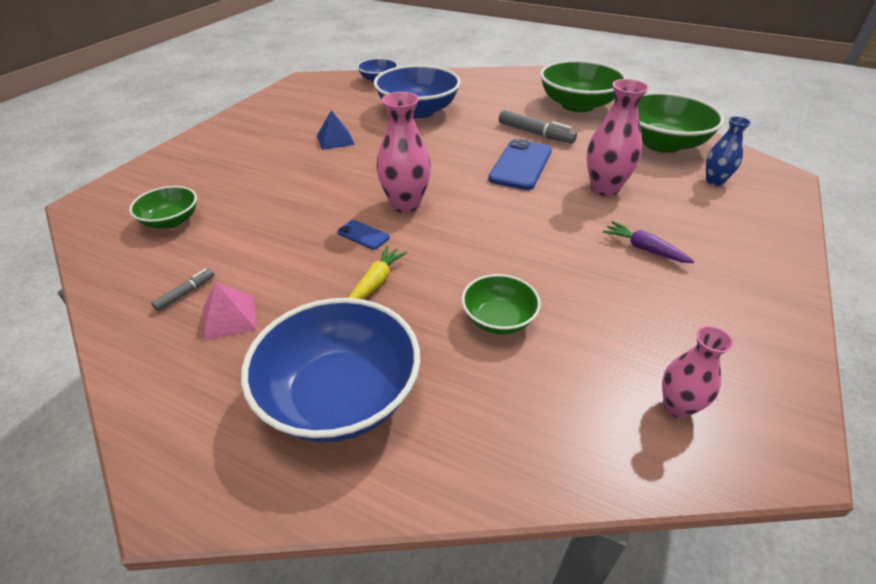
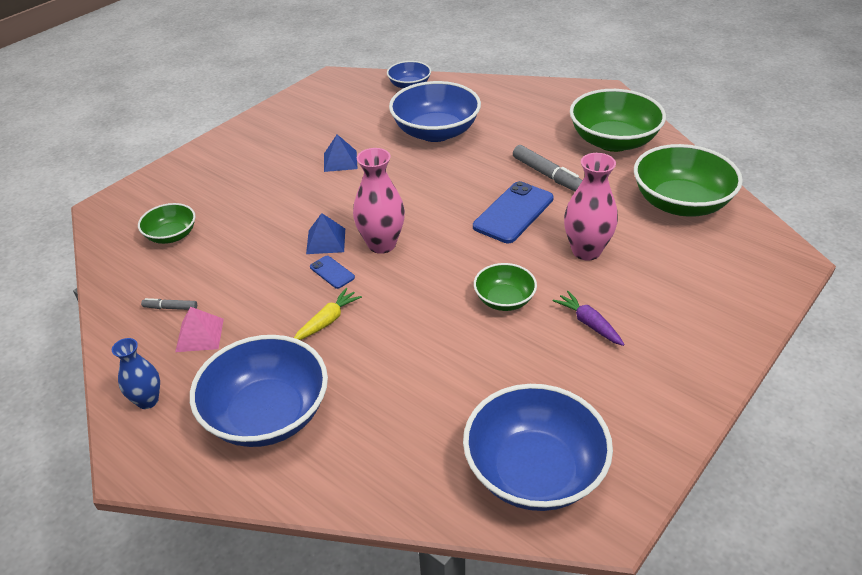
camera: 15 degrees right, 0 degrees up
grey marker [151,269,215,311] -> grey marker turned 135 degrees counterclockwise [141,298,197,310]
green bowl [462,274,541,334] -> green bowl moved to [474,263,537,311]
pink vase [662,326,734,418] -> blue bowl [463,384,613,511]
blue vase [706,116,751,186] -> blue vase moved to [112,338,160,409]
none -> blue pyramid [306,213,345,254]

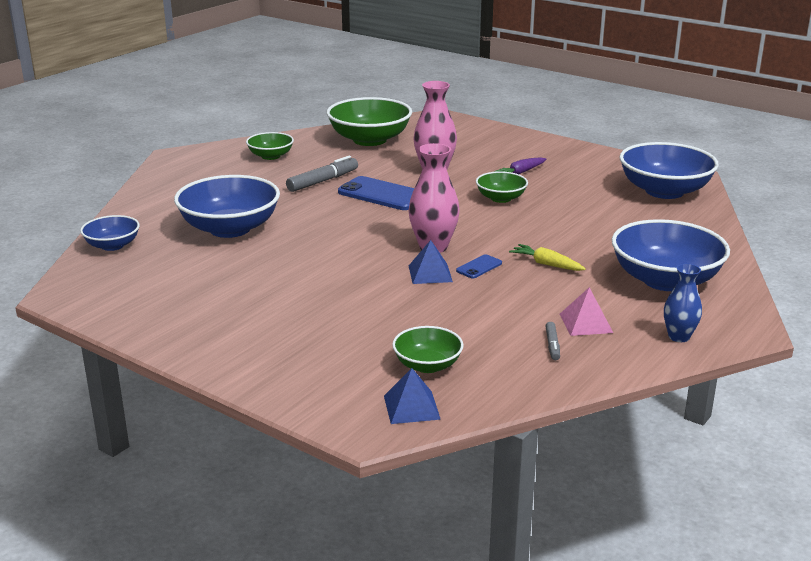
camera: 95 degrees left, 15 degrees down
blue pyramid [324,134,358,172] -> blue pyramid moved to [384,368,441,424]
green bowl [570,89,666,152] -> green bowl [246,132,294,160], size x0.54

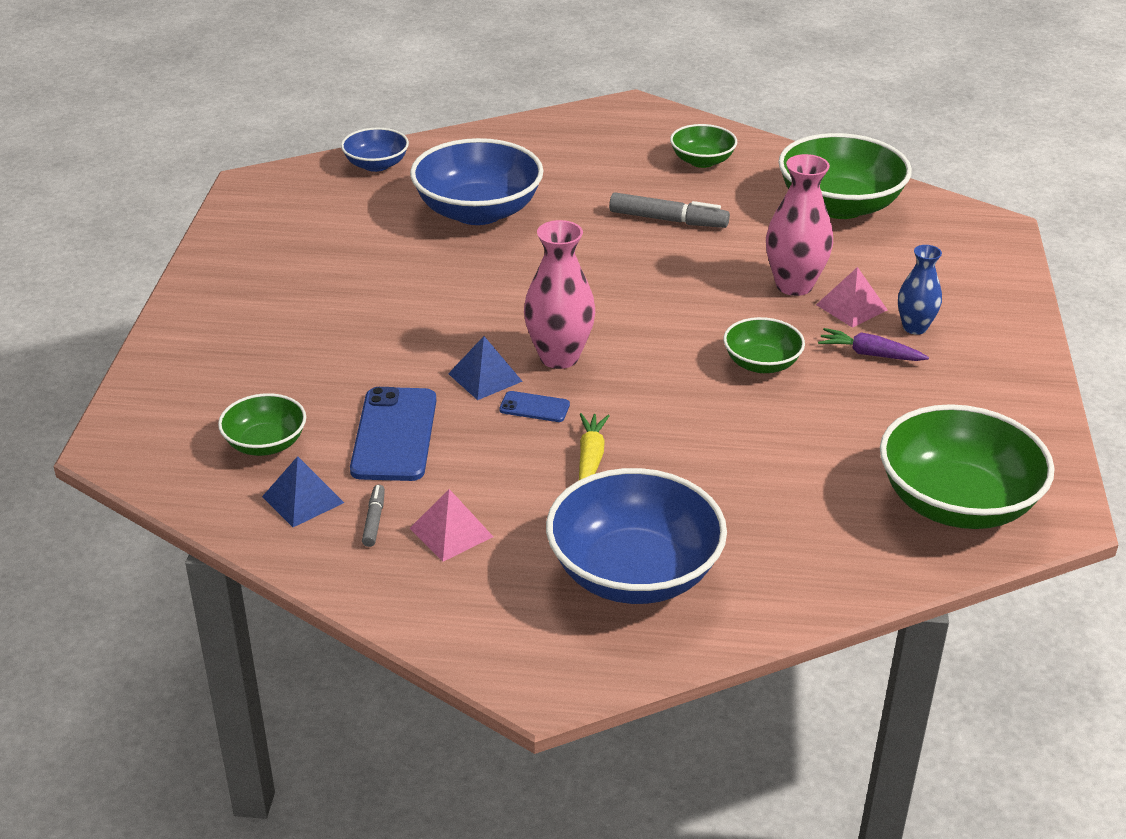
camera: 60 degrees right, 10 degrees up
blue phone [338,176,414,210] -> blue phone moved to [350,387,436,481]
blue pyramid [384,368,441,424] -> blue pyramid moved to [262,456,344,527]
grey marker [545,322,560,360] -> grey marker turned 120 degrees clockwise [362,485,385,547]
blue bowl [620,142,719,199] -> green bowl [880,404,1055,529]
blue vase [664,264,702,342] -> blue vase moved to [898,245,942,335]
none -> pink pyramid [816,267,887,328]

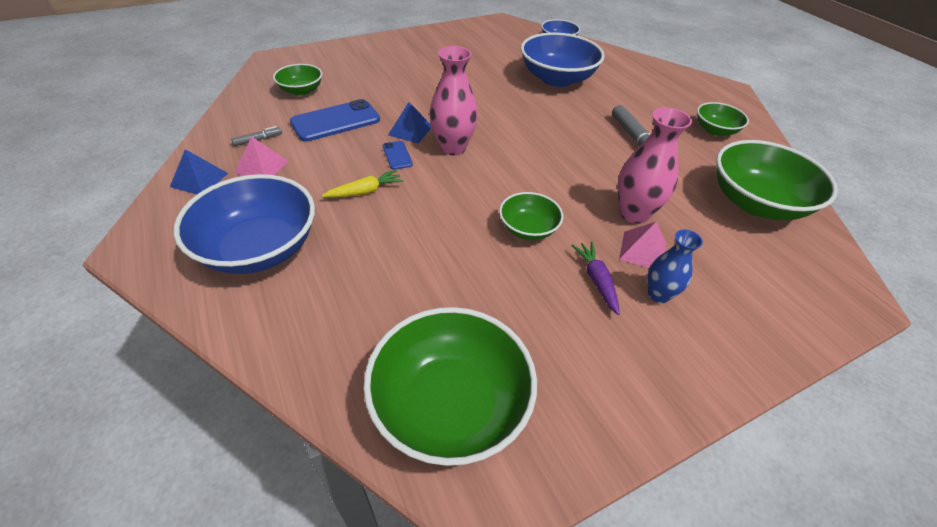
camera: 55 degrees right, 10 degrees up
blue pyramid [262,456,344,527] -> blue pyramid moved to [170,149,228,194]

